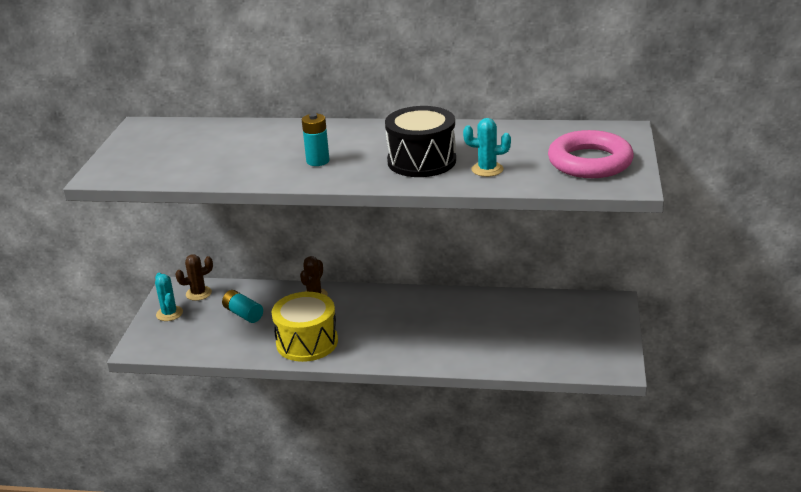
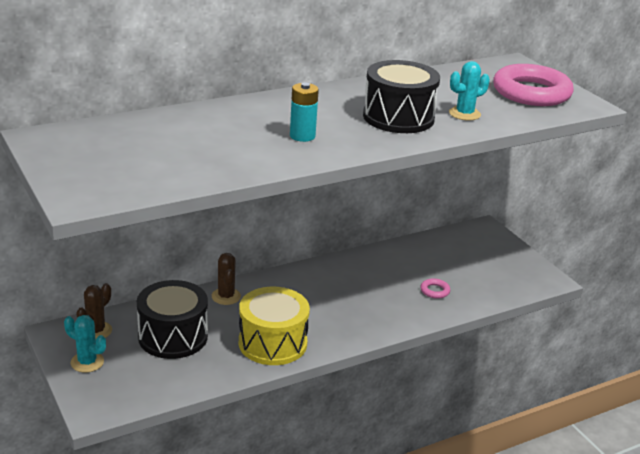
camera: 40 degrees left, 0 degrees up
turquoise battery [222,290,263,323] -> black drum [137,280,208,359]
none -> pink ring [421,278,450,299]

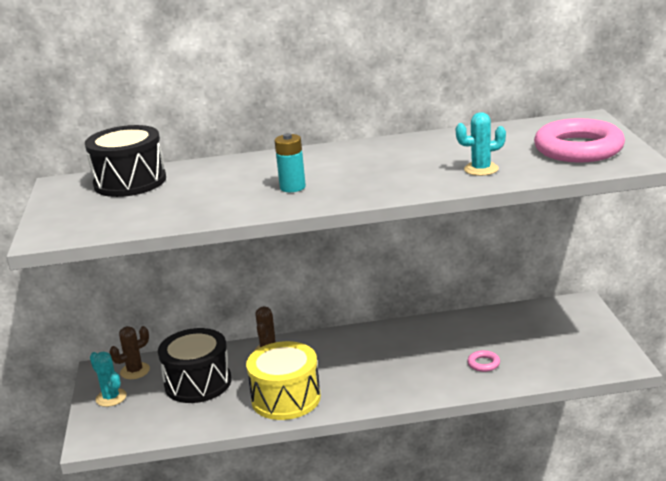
camera: 25 degrees right, 5 degrees down
black drum [363,60,440,133] -> black drum moved to [85,125,166,197]

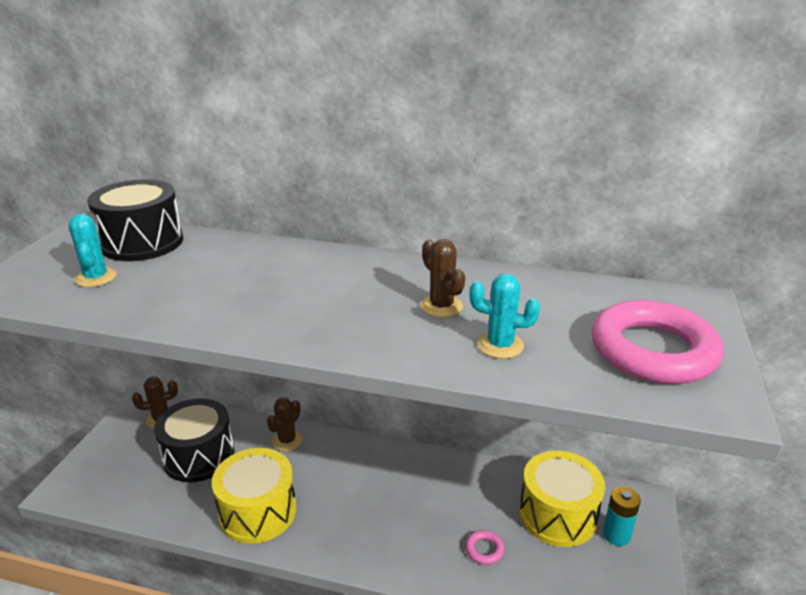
camera: 20 degrees right, 5 degrees up
turquoise cactus [90,352,127,407] -> turquoise cactus moved to [68,214,117,287]
turquoise battery [274,133,306,192] -> turquoise battery moved to [603,487,641,546]
none -> brown cactus [420,239,465,317]
none -> yellow drum [519,451,605,547]

